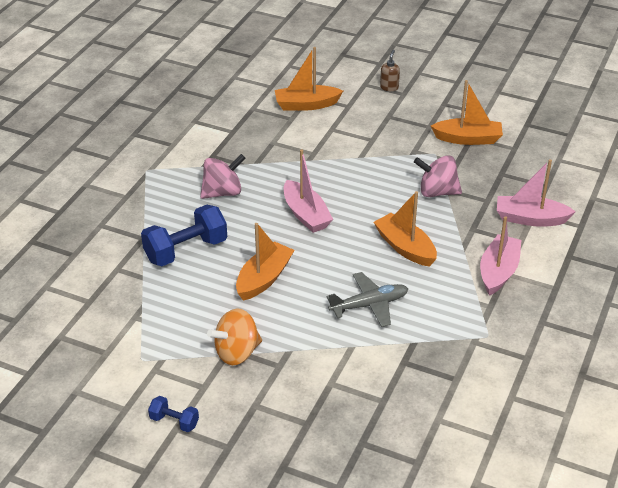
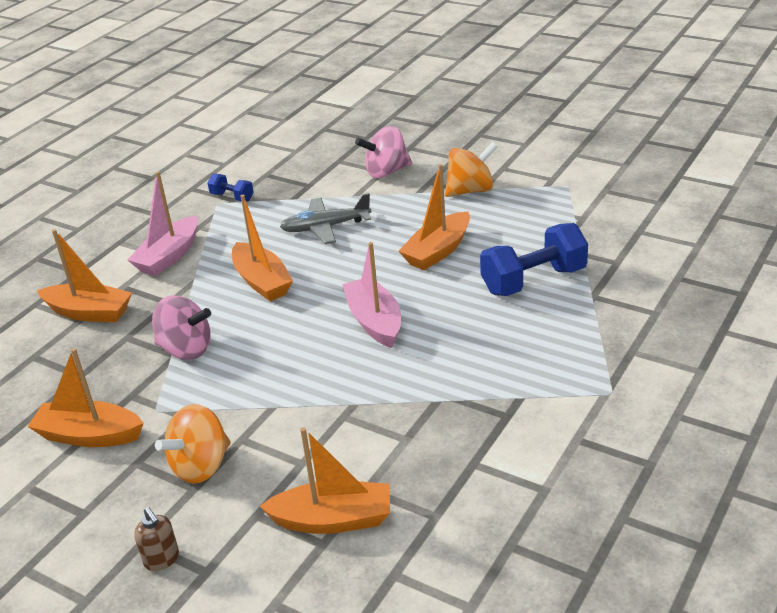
camera: 170 degrees left, 5 degrees down
blue dumbbell [148,396,199,432] -> blue dumbbell moved to [208,174,254,202]
pink spinning top [200,154,245,199] -> pink spinning top moved to [355,126,412,178]
brown soap dispenser [380,50,400,91] -> brown soap dispenser turned 60 degrees counterclockwise [134,507,179,571]
pink boat [497,159,576,227] -> orange boat [37,229,132,322]
none -> orange spinning top [155,404,231,484]

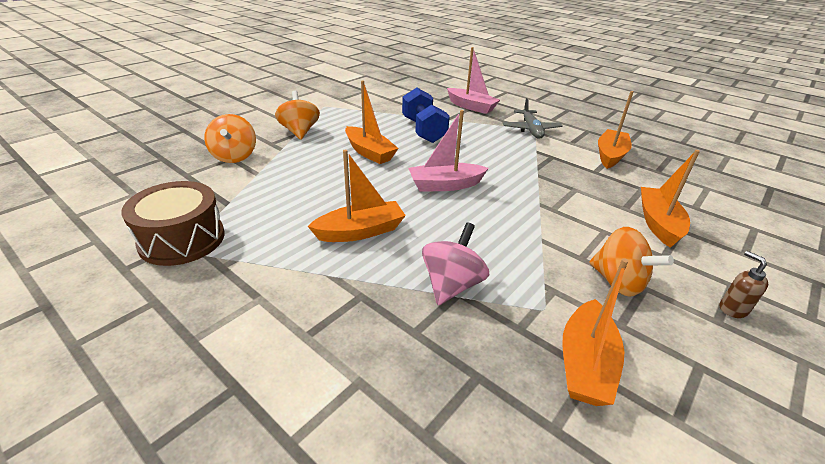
camera: 85 degrees left, 0 degrees up
orange boat [37,229,132,322] -> orange boat moved to [598,91,634,169]
pink boat [128,171,198,276] -> pink boat moved to [447,47,500,114]
brown soap dispenser [134,507,179,571] -> brown soap dispenser turned 90 degrees counterclockwise [720,251,768,318]
blue dumbbell [208,174,254,202] -> brown drum [121,181,225,266]
grey plane [280,193,372,244] -> grey plane moved to [503,98,563,139]
pink spinning top [355,126,412,178] -> orange spinning top [204,114,256,163]

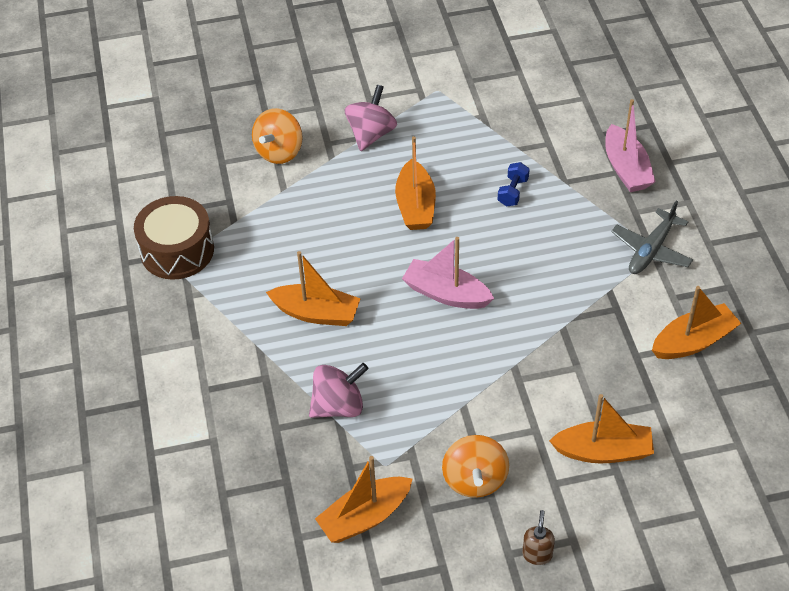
camera: 40 degrees right, 15 degrees up
orange spinning top [275,91,320,140] -> pink spinning top [345,85,397,151]
blue dumbbell [402,88,450,143] -> blue dumbbell [498,162,530,207], size x0.51
orange boat [641,150,700,248] -> orange boat turned 45 degrees clockwise [549,394,654,464]

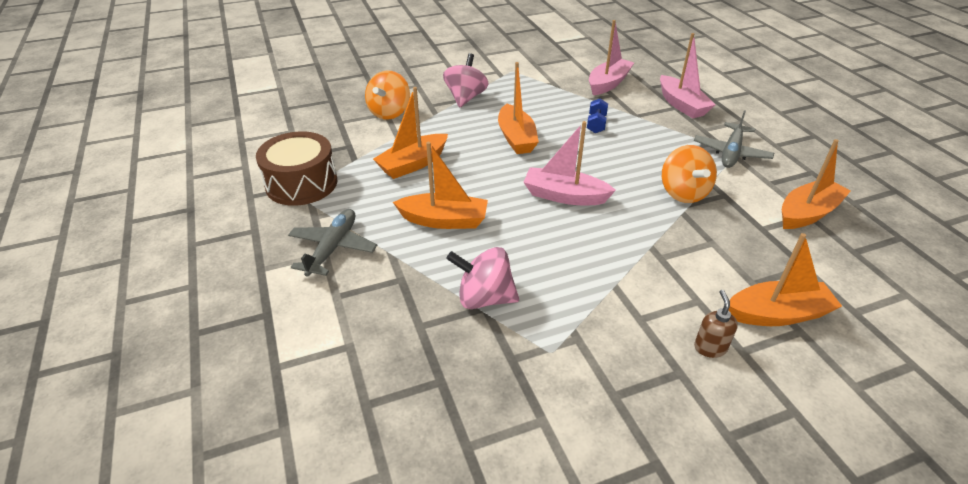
camera: 10 degrees left, 10 degrees down
pink spinning top [309,363,369,418] -> pink spinning top turned 135 degrees counterclockwise [446,247,519,309]
orange boat [315,456,412,543] -> orange boat moved to [373,87,448,179]
orange spinning top [442,435,509,498] -> orange spinning top moved to [662,145,717,203]
brown soap dispenser [522,510,555,565] -> brown soap dispenser moved to [694,290,738,358]
none -> grey plane [288,209,377,277]
none -> pink boat [589,20,634,95]

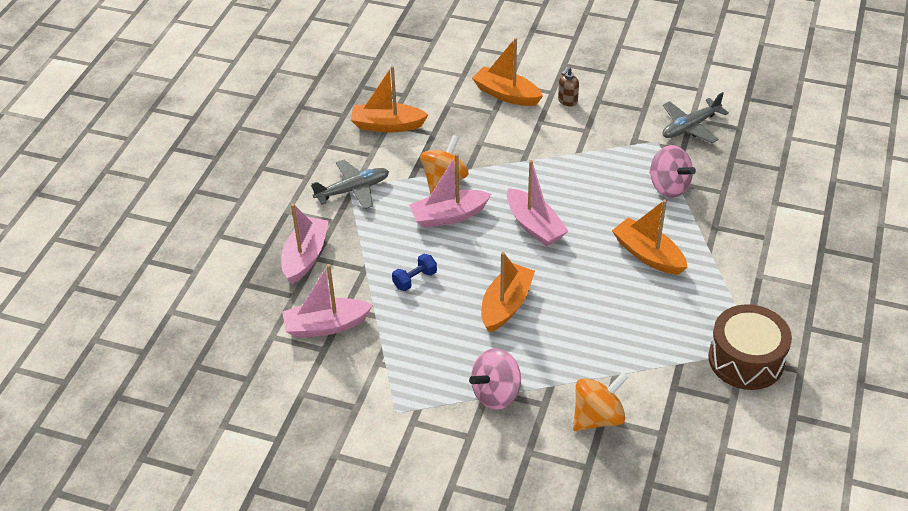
camera: 140 degrees left, 5 degrees up
grey plane [288,209,377,277] -> grey plane moved to [663,92,729,143]
orange boat [373,87,448,179] -> none
none -> pink boat [409,154,491,228]

